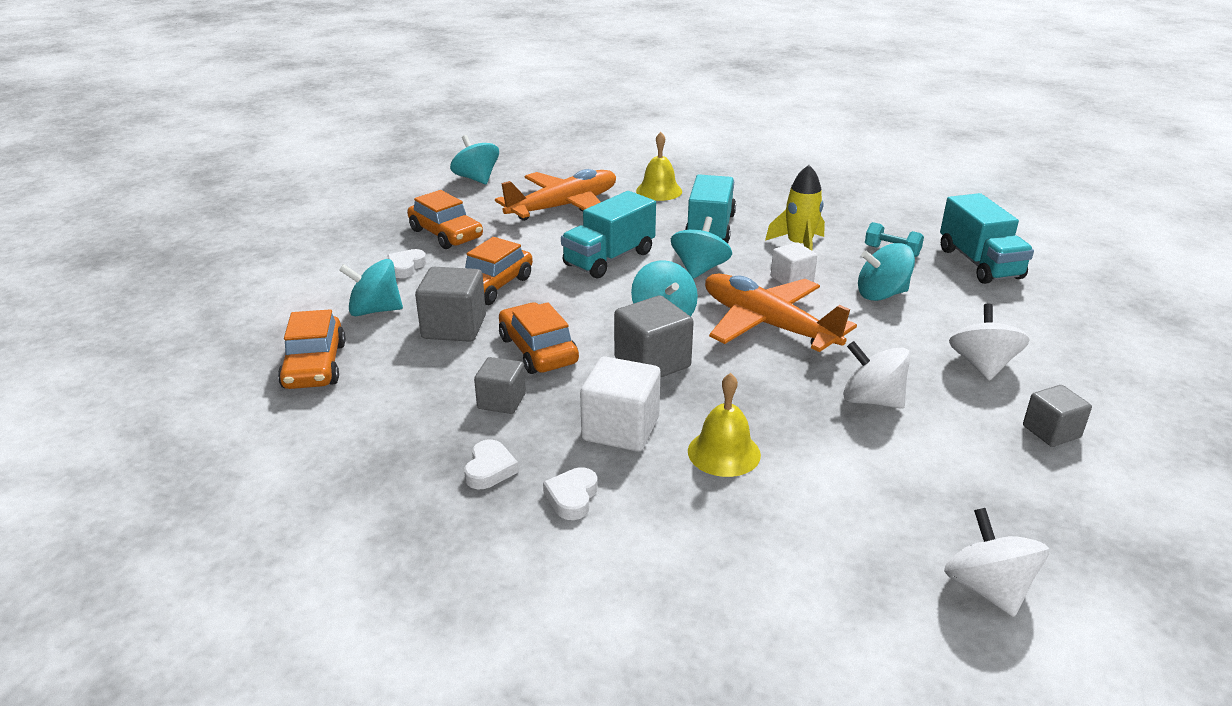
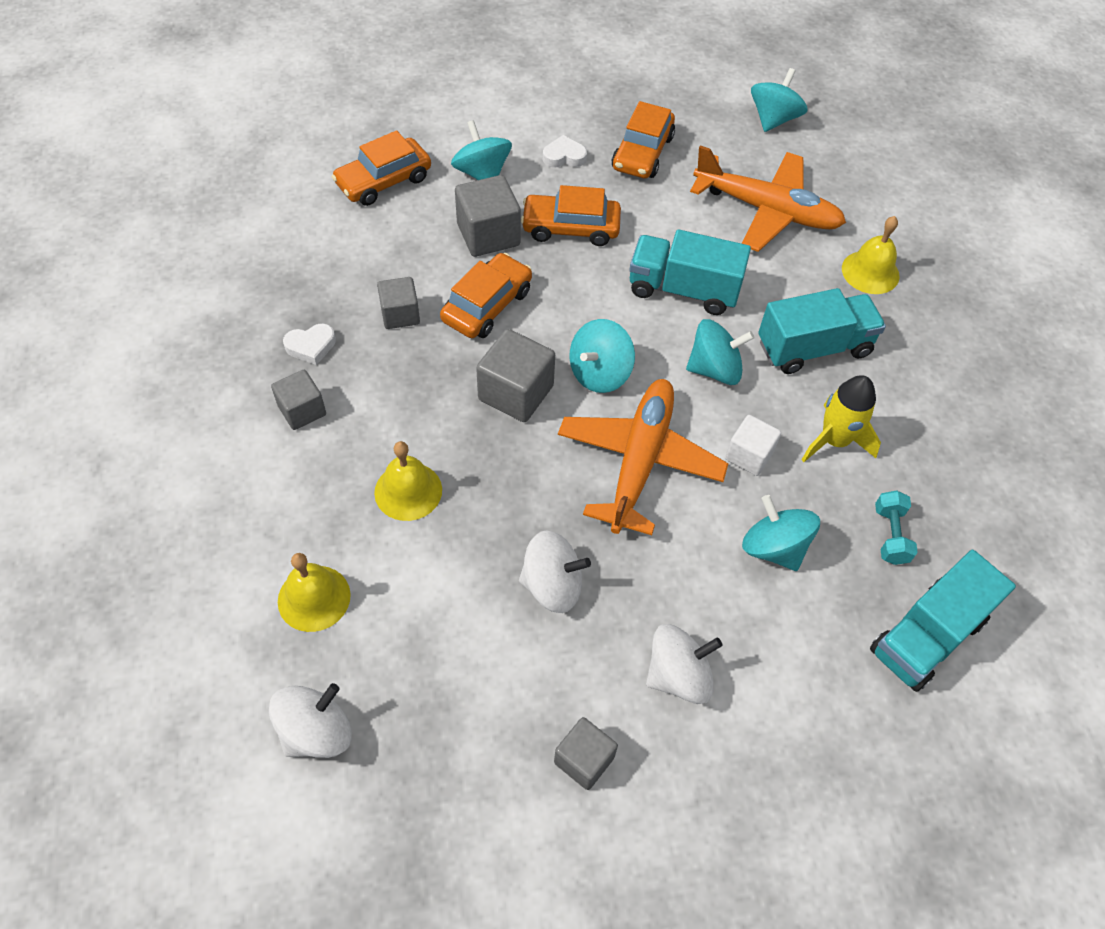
camera: 60 degrees right, 25 degrees up
white heart [543,467,598,520] -> grey cube [271,370,326,430]
white cube [580,356,661,452] -> none
white spinning top [843,341,910,409] -> white spinning top turned 90 degrees clockwise [519,530,591,613]
none -> yellow bell [278,553,351,632]

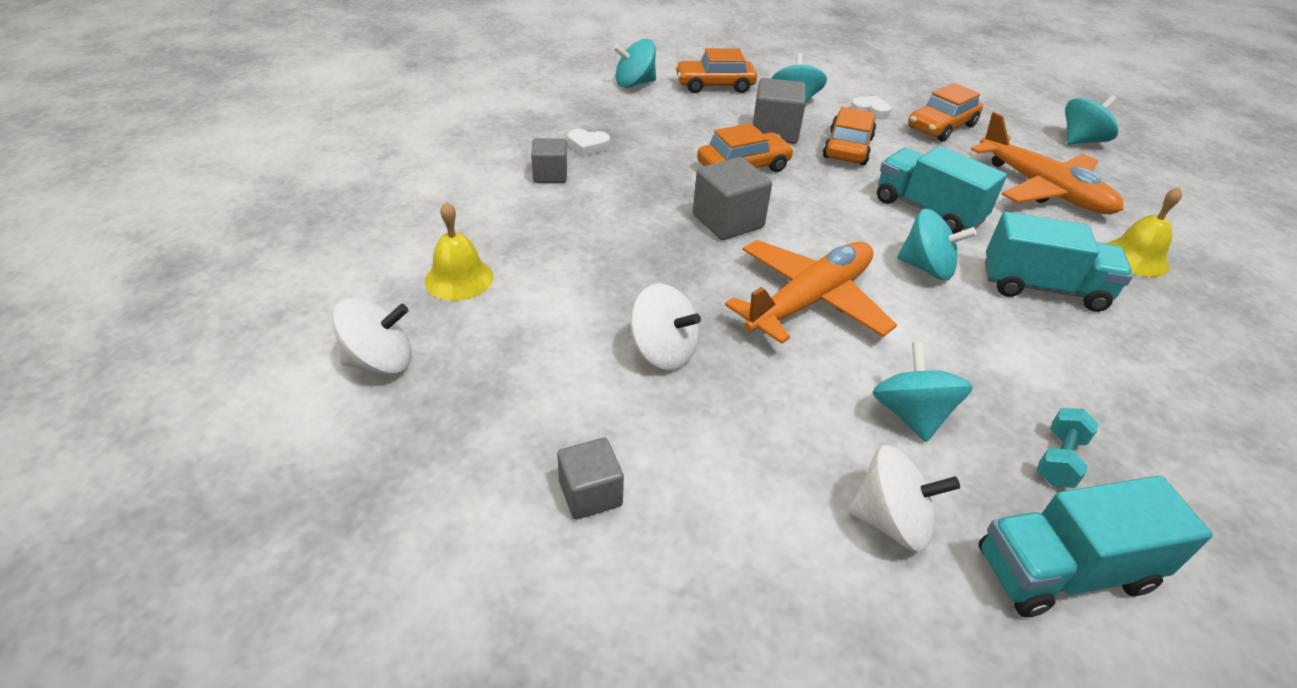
camera: 30 degrees right, 15 degrees down
yellow bell [374,441,442,521] -> none
grey cube [377,277,420,329] -> none
orange car [521,185,621,246] -> orange car turned 75 degrees clockwise [823,107,876,165]
turquoise spinning top [569,319,635,393] -> turquoise spinning top moved to [613,39,656,88]
white spinning top [646,624,722,704] -> white spinning top moved to [849,445,960,552]
white cube [725,415,781,476] -> none
yellow rocket [802,375,881,462] -> none

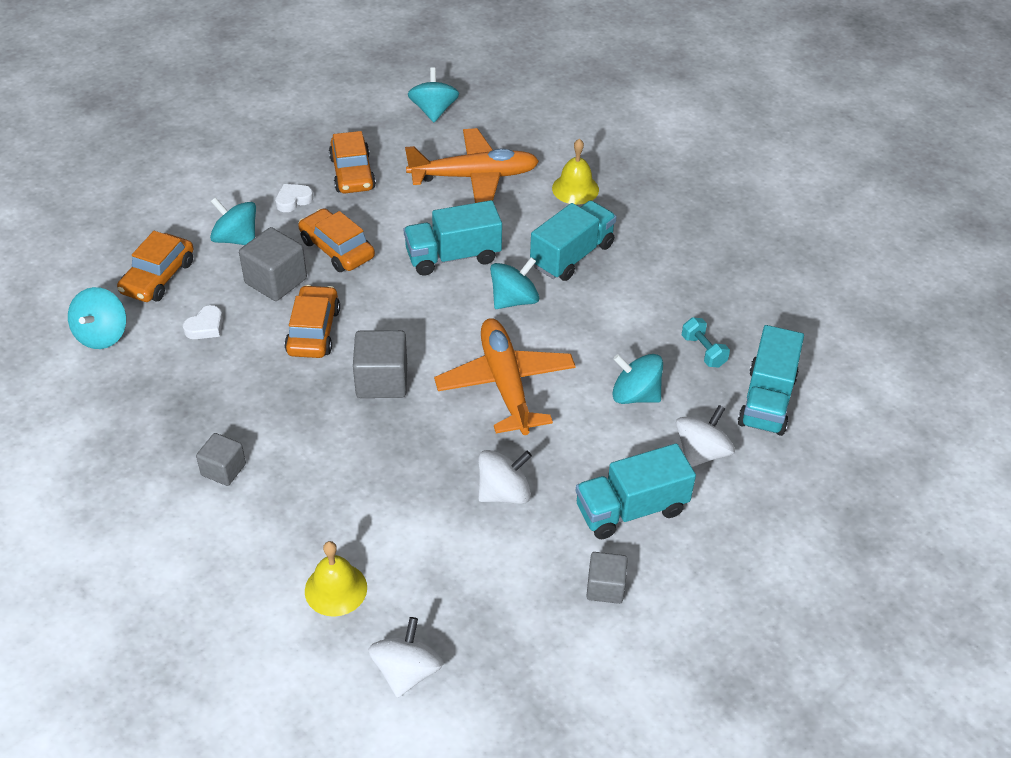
camera: 60 degrees left, 5 degrees up
white heart [567,129,610,156] -> white heart moved to [183,305,223,339]
none -> turquoise truck [575,443,696,539]

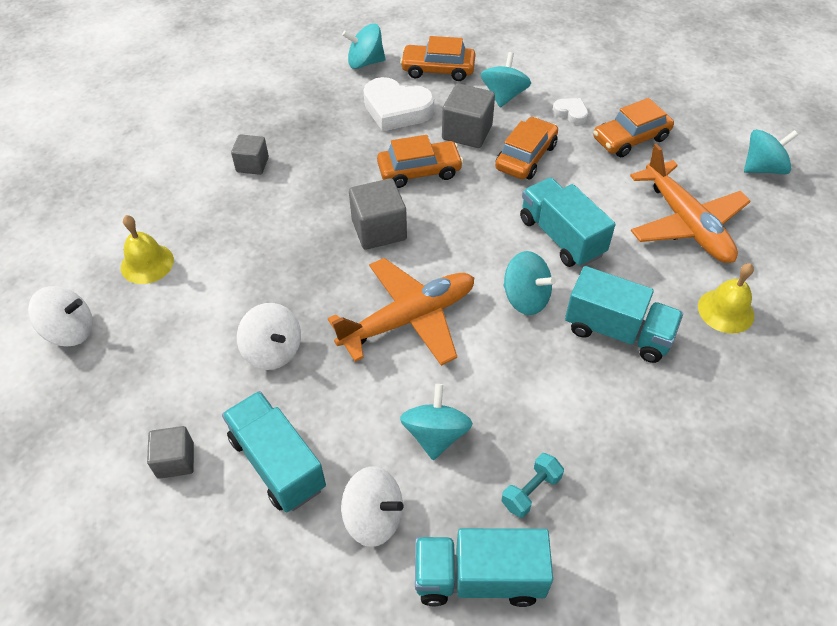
camera: 75 degrees right, 5 degrees up
white heart [183,305,223,339] -> white heart [363,77,434,131], size x2.00

